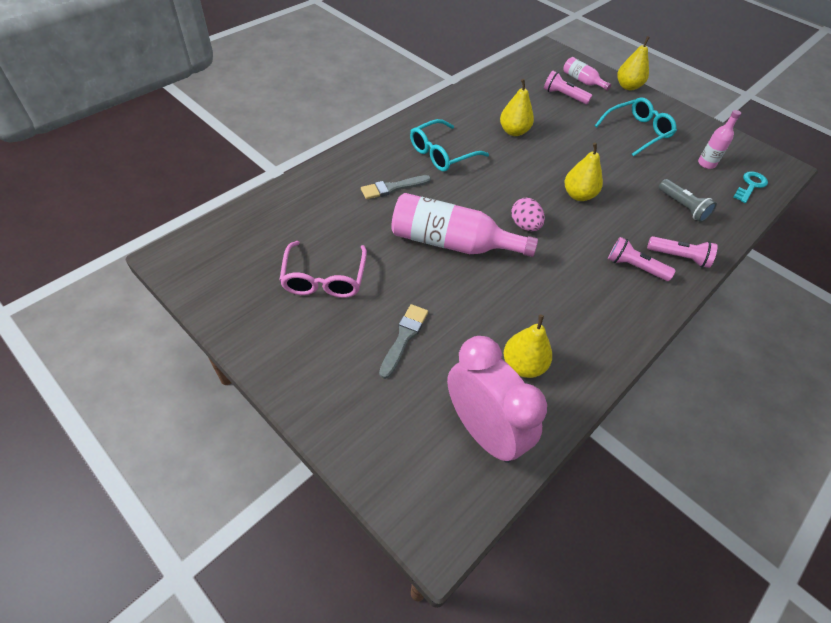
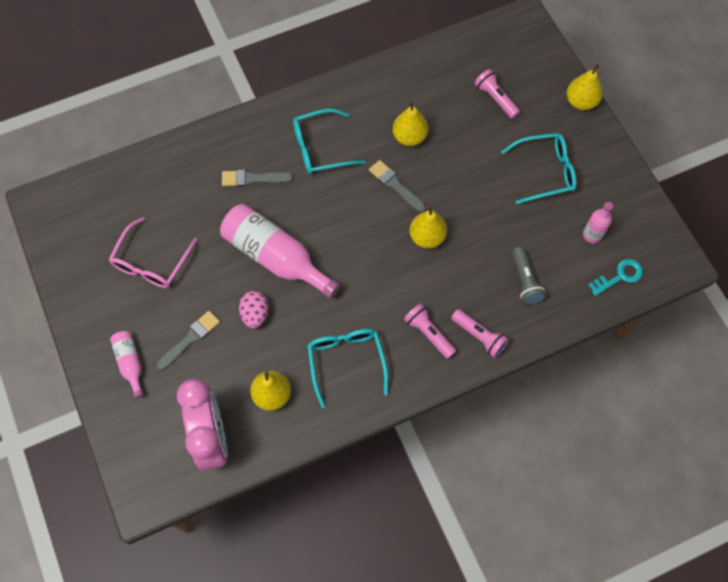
camera: 25 degrees right, 15 degrees up
pink egg [511,198,545,231] -> pink egg moved to [239,291,269,329]
pink bottle [563,57,611,91] -> pink bottle moved to [110,331,144,398]
none -> turquoise glasses [307,329,388,408]
none -> grey brush [369,160,426,212]

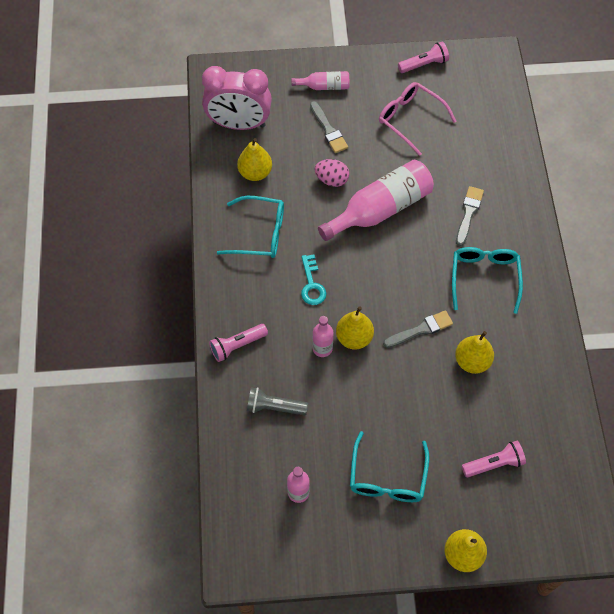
camera: 110 degrees right, 5 degrees down
pink flashlight [404,303,456,359] -> pink flashlight moved to [398,42,449,73]
turquoise key [588,259,643,296] -> turquoise key moved to [301,255,327,305]
none -> pink bottle [312,316,333,357]

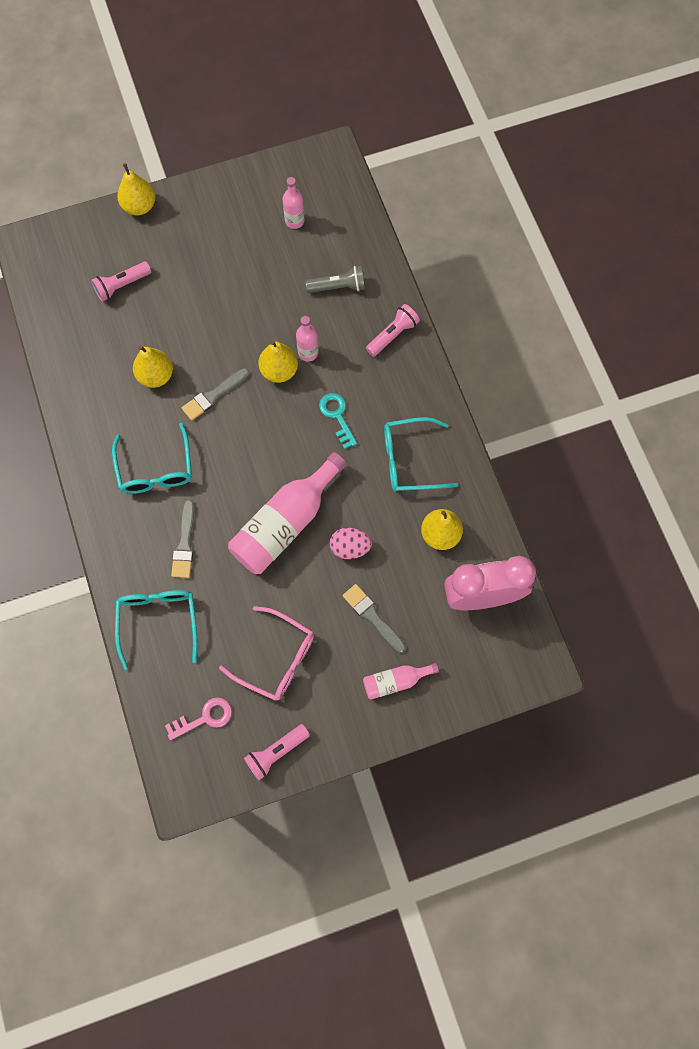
camera: 165 degrees right, 10 degrees up
turquoise glasses [350,431,429,502] -> turquoise glasses moved to [115,590,198,670]
none -> pink key [165,697,232,740]

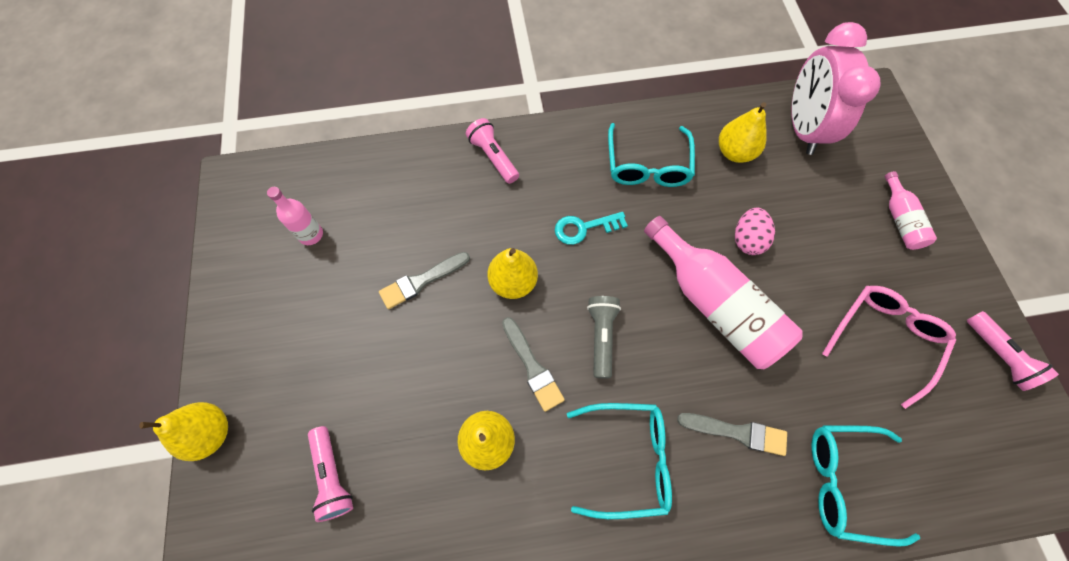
camera: 80 degrees left, 5 degrees down
pink key [165,697,232,740] -> none
pink bottle [296,316,318,361] -> none
grey flashlight [305,266,365,293] -> grey flashlight moved to [587,296,621,379]
grey brush [342,584,406,653] -> grey brush moved to [379,252,470,309]

